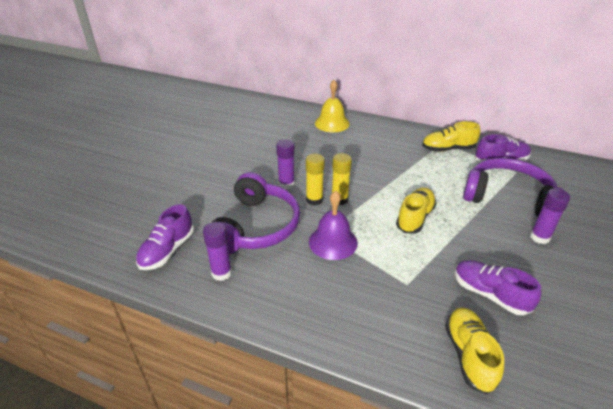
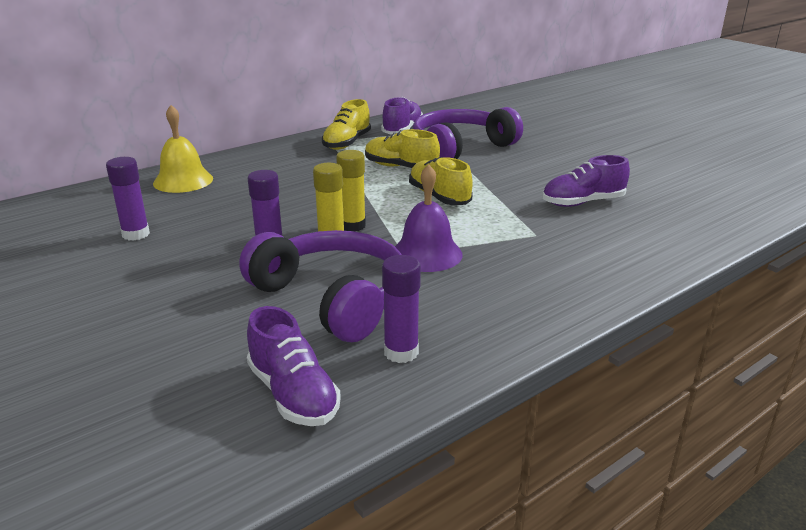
camera: 60 degrees left, 10 degrees down
yellow shoe [445,308,504,394] -> yellow shoe moved to [365,129,440,168]
purple glue stick [530,188,570,244] -> purple glue stick moved to [106,157,150,241]

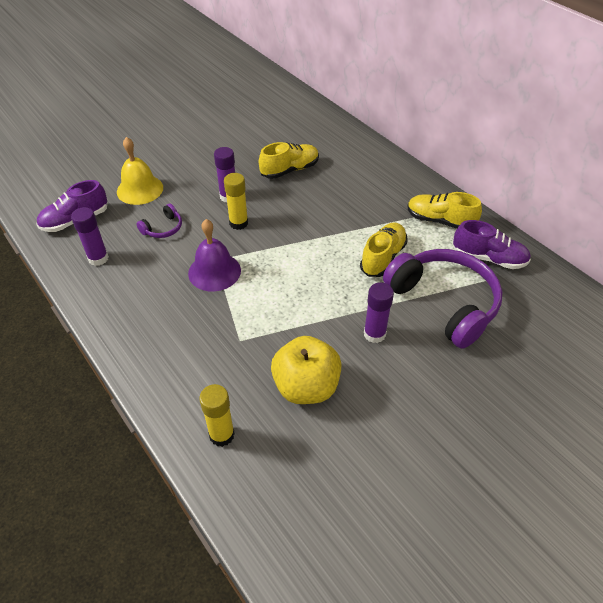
camera: 90 degrees right, 20 degrees up
purple glue stick [106,157,150,241] -> purple glue stick moved to [364,282,394,343]
yellow bell [153,105,213,193] -> yellow bell moved to [117,137,163,205]
purple headphones [239,230,402,342] -> purple headphones [137,204,182,238], size x0.43
yellow glue stick [336,150,366,231] -> yellow glue stick moved to [199,384,235,447]
yellow shoe [409,157,473,205] -> yellow shoe moved to [259,142,319,179]
purple shoe [542,155,630,207] -> yellow apple [271,336,342,404]

